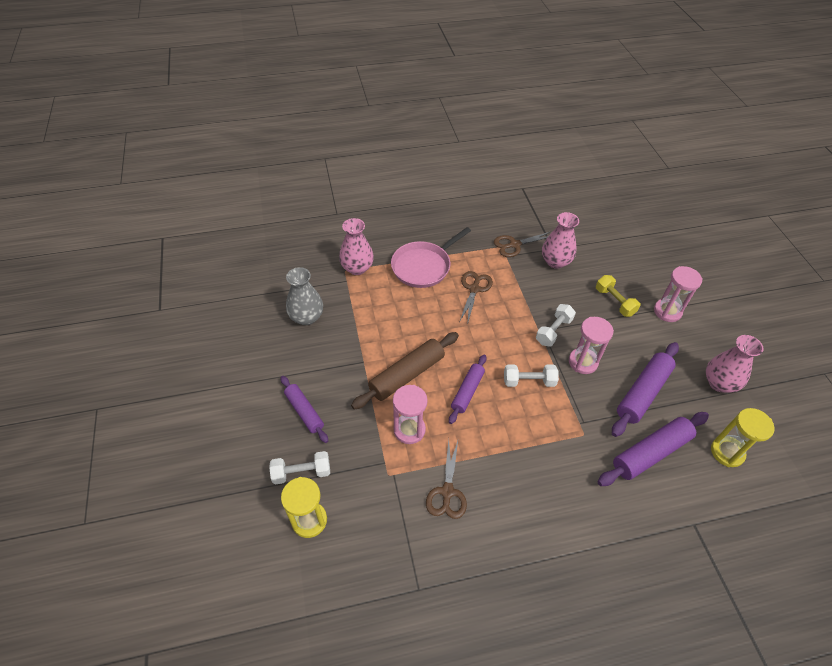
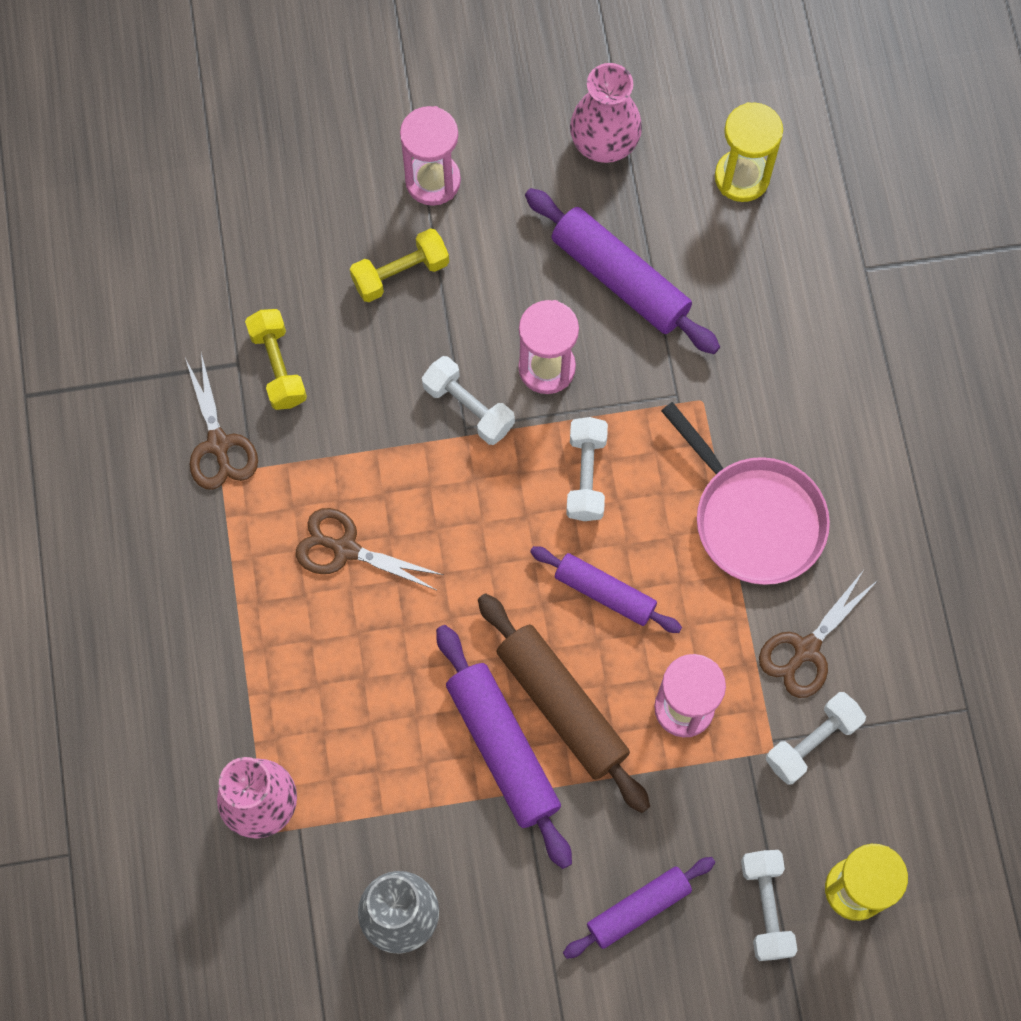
camera: 85 degrees left, 20 degrees up
pink pan [391,227,471,288] -> pink pan moved to [661,402,830,585]
brown scissors [426,439,467,519] -> brown scissors turned 120 degrees clockwise [759,570,878,698]
pink vase [542,212,579,269] -> yellow dumbbell [245,309,307,410]
purple rolling pin [597,412,709,486] -> purple rolling pin moved to [436,625,572,869]
none -> white dumbbell [766,692,866,785]

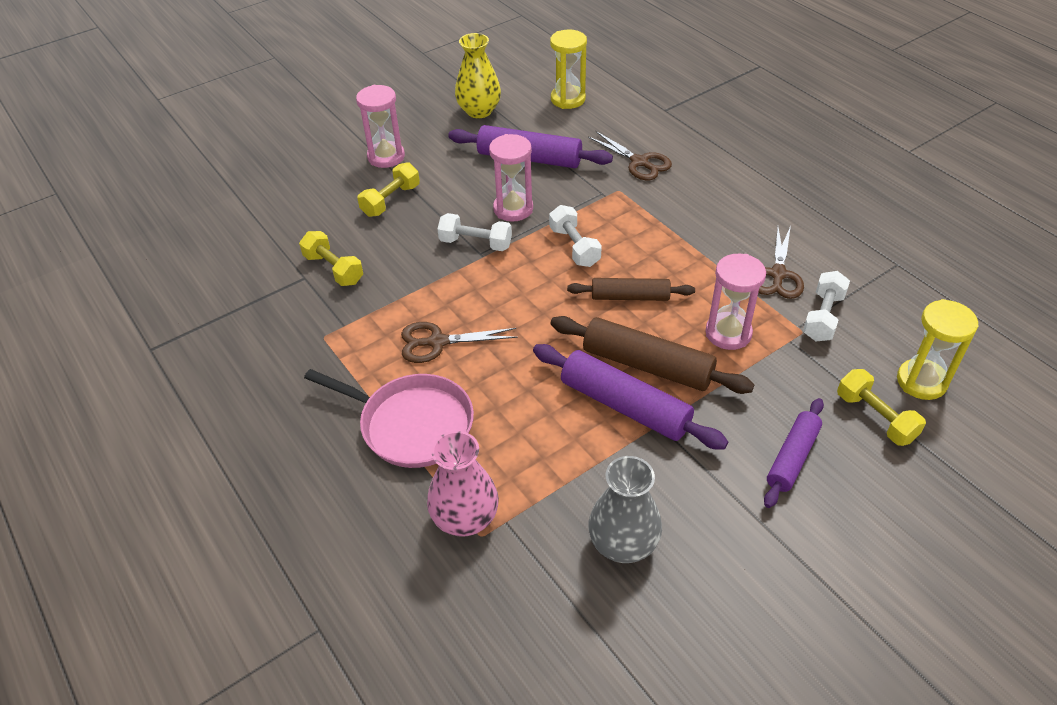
camera: 25 degrees left, 25 degrees down
brown scissors [185,353,258,490] -> brown scissors moved to [588,131,672,180]
purple rolling pin [530,546,682,633] -> brown rolling pin [567,278,695,301]
pink vase [570,63,642,163] -> yellow vase [455,33,501,118]
pink pan [661,402,830,585] -> pink pan moved to [304,369,474,468]
white dumbbell [741,850,798,961] -> yellow dumbbell [837,369,926,446]

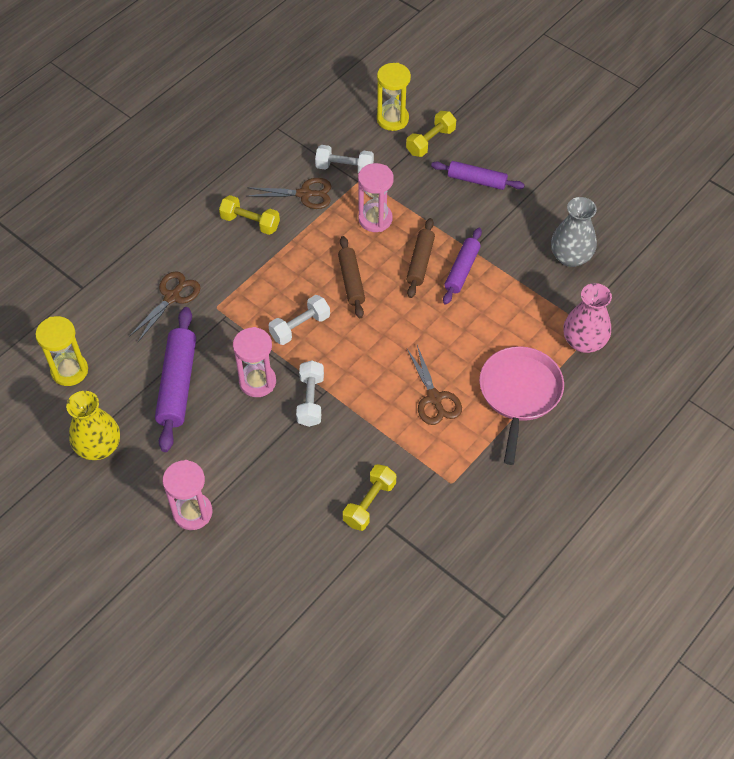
camera: 105 degrees left, 10 degrees up
yellow dumbbell [357,162,420,217] -> yellow dumbbell moved to [219,195,280,235]
purple rolling pin [533,344,728,450] -> purple rolling pin [443,228,482,305], size x0.64
brown rolling pin [550,316,754,394] -> brown rolling pin [406,218,435,298], size x0.64

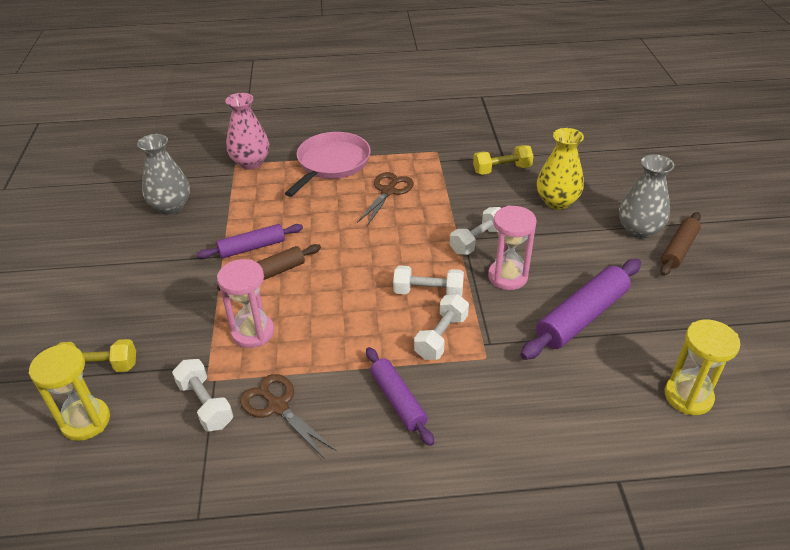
camera: 135 degrees left, 15 degrees down
yellow vase [66,391,120,460] -> yellow vase moved to [537,128,584,209]
brown scissors [129,271,200,342] -> none
pink hourglass [163,460,212,530] -> grey vase [619,154,674,239]
yellow dumbbell [219,195,280,235] -> none
brown rolling pin [338,236,365,318] -> brown rolling pin moved to [660,212,701,276]
purple rolling pin [431,161,525,190] -> purple rolling pin moved to [366,347,434,446]
pink pan [479,346,564,465] -> pink pan turned 150 degrees clockwise [285,132,371,197]
none -> white dumbbell [414,294,469,360]

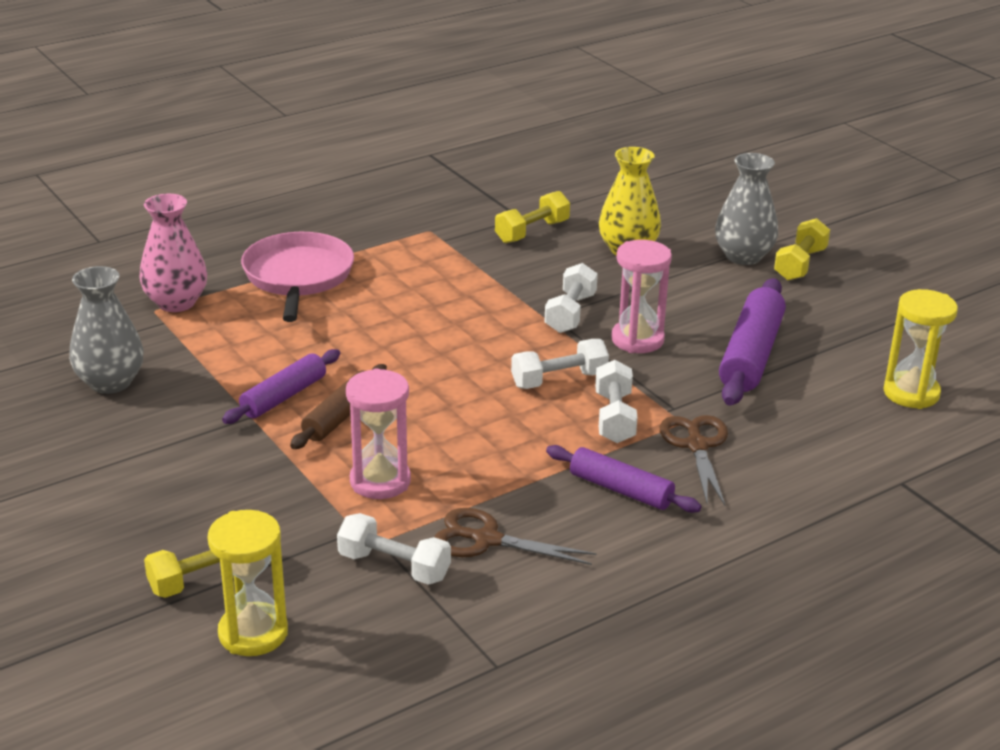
camera: 30 degrees left, 10 degrees down
brown scissors [357,172,414,226] -> brown scissors moved to [660,415,728,506]
brown rolling pin [660,212,701,276] -> yellow dumbbell [774,218,830,281]

